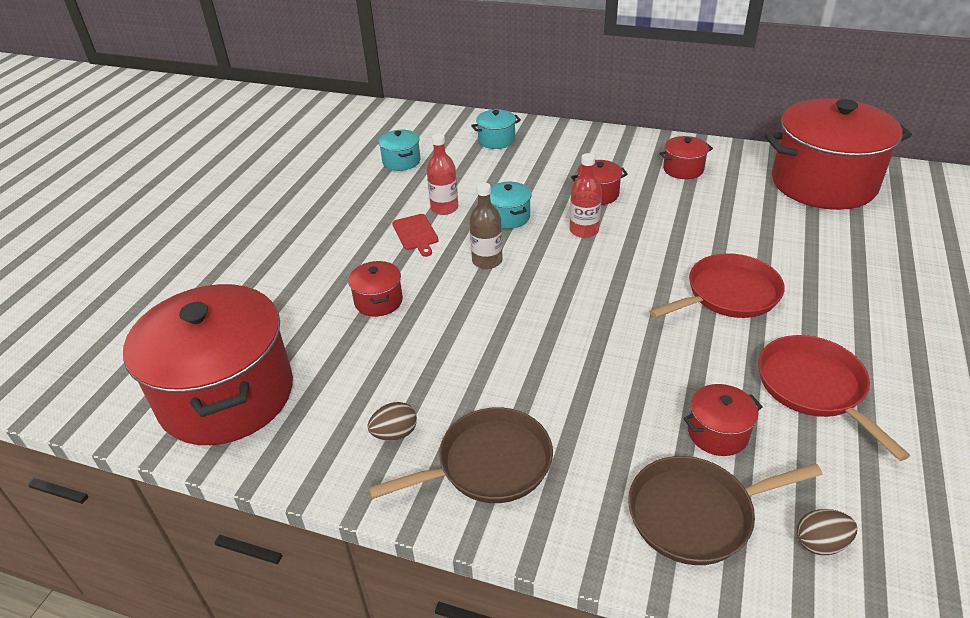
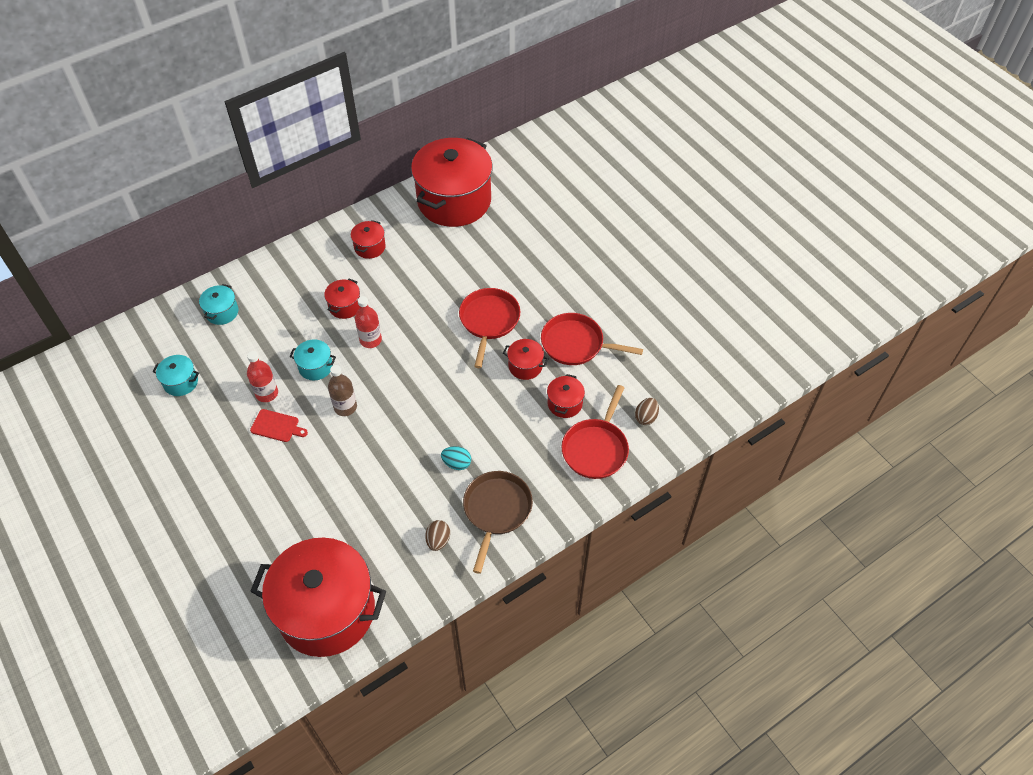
camera: 55 degrees left, 15 degrees up
red pot [348,261,403,317] -> red pot moved to [503,339,549,380]
brown pan [628,456,823,565] -> red pan [561,385,629,479]
none -> turquoise egg [441,446,471,470]

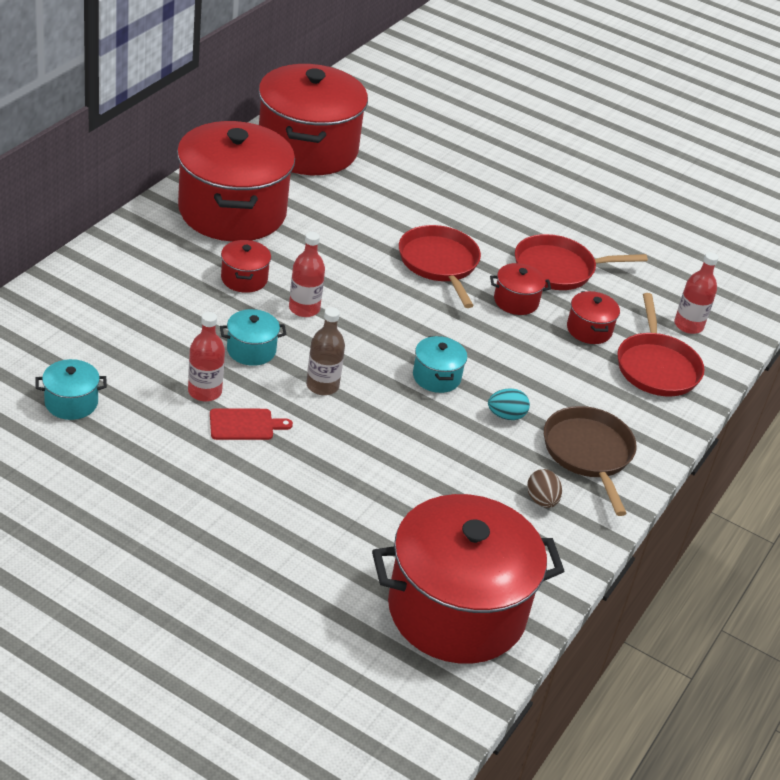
camera: 30 degrees left, 15 degrees down
turquoise pot [199,284,239,325] -> turquoise pot moved to [413,336,467,393]
red pot [351,220,386,259] -> red pot [177,121,295,242], size x2.43
brown egg [635,398,659,425] -> red bottle [674,252,718,334]

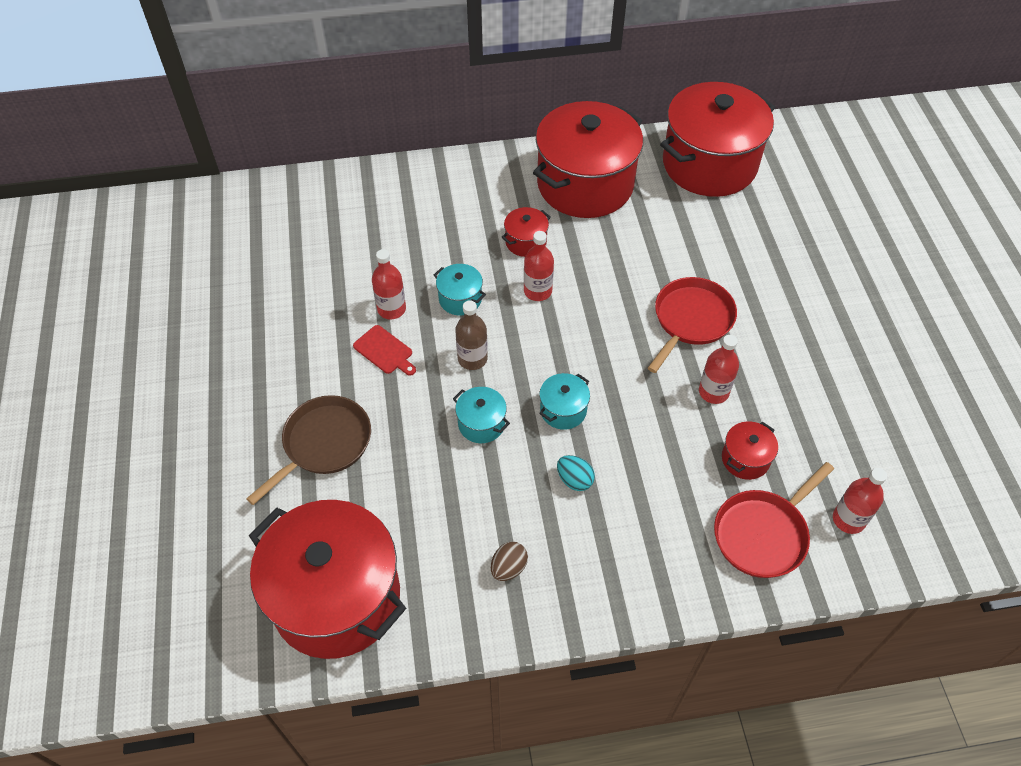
camera: 55 degrees right, 15 degrees up
turquoise pot [35,359,107,420] -> turquoise pot moved to [453,387,510,443]
red pot [490,263,551,315] -> red bottle [699,335,739,404]
red pan [515,234,648,290] -> none
brown pan [544,406,637,516] -> brown pan moved to [246,395,371,505]

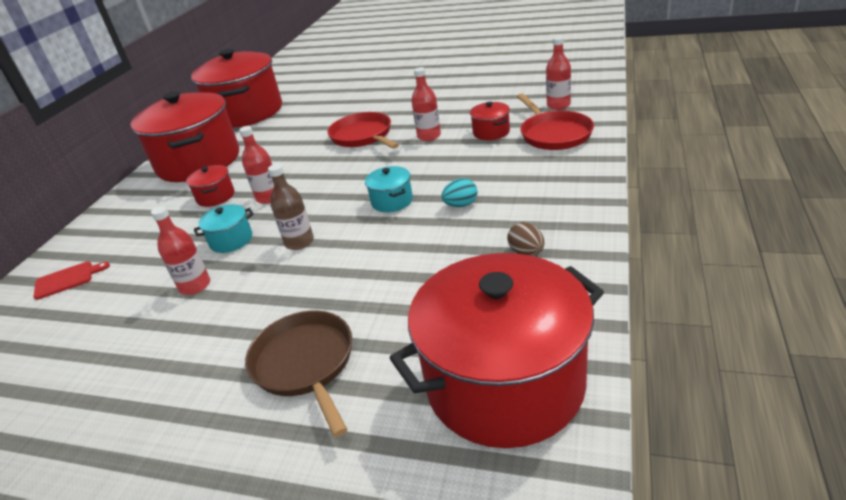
camera: 60 degrees left, 20 degrees down
red cutting board [353,325,416,376] -> red cutting board moved to [33,261,110,300]
turquoise pot [453,387,510,443] -> none

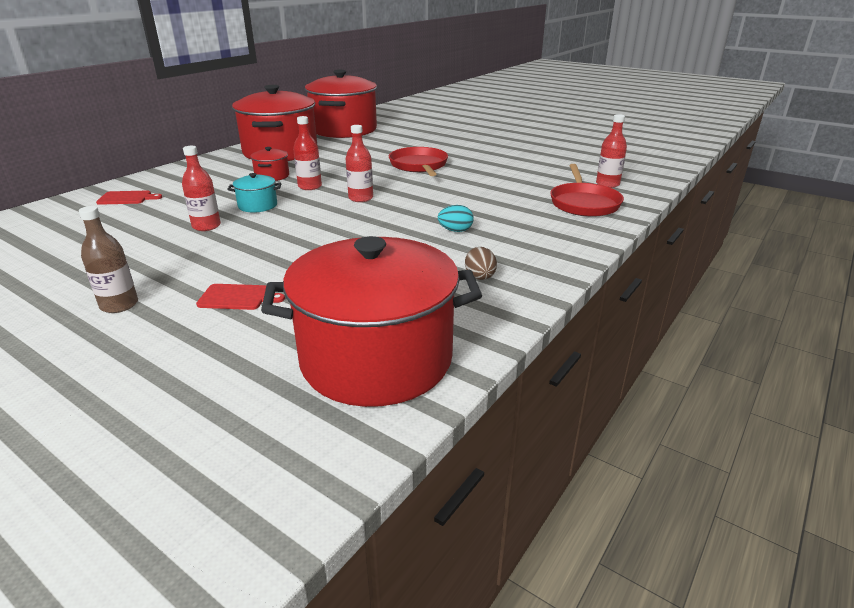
camera: 15 degrees right, 5 degrees down
brown pan [245,311,352,437] -> red cutting board [196,284,285,310]
brown bottle [268,164,314,250] -> brown bottle moved to [79,206,138,313]
turquoise pot [365,166,413,212] -> none
red bottle [411,67,441,141] -> red bottle moved to [346,125,373,202]
red pot [470,102,510,140] -> none

